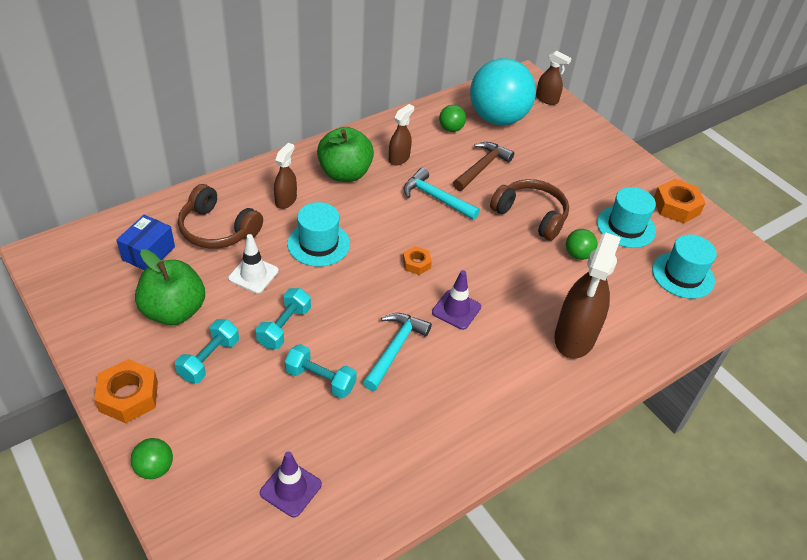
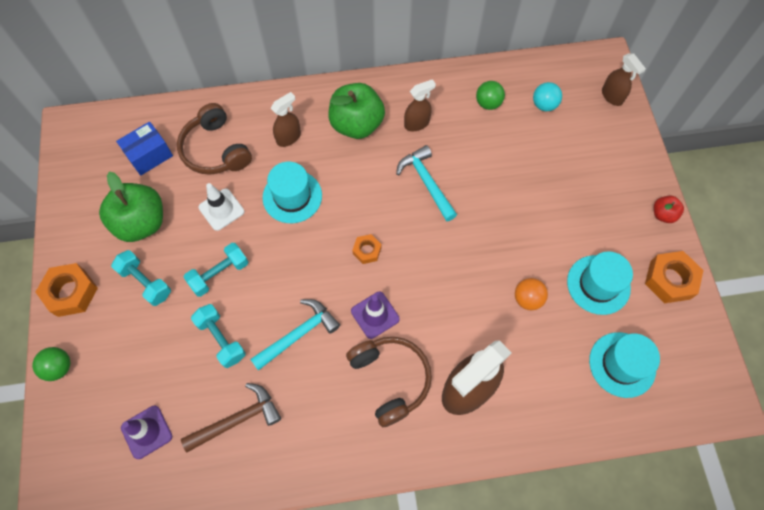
camera: 30 degrees right, 20 degrees up
turquoise dumbbell [175,319,239,383] -> turquoise dumbbell turned 75 degrees clockwise [111,250,171,306]
brown hammer [453,142,514,191] -> brown hammer moved to [181,383,281,452]
turquoise ball [470,58,536,125] -> turquoise ball [533,82,562,111], size x0.41
brown headphones [490,179,569,241] -> brown headphones moved to [346,337,432,427]
green ball [566,229,598,260] -> orange ball [515,278,548,310]
none -> red apple [654,195,684,223]

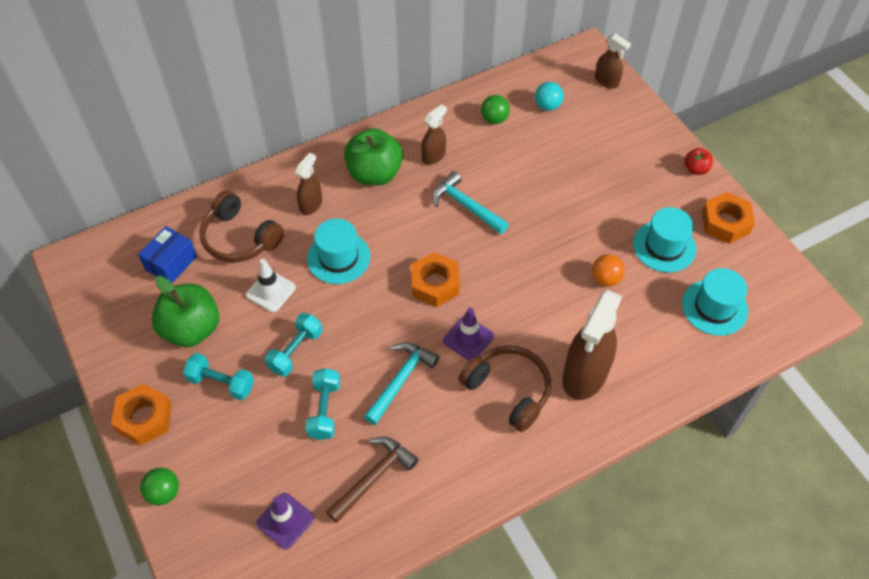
camera: 20 degrees left, 10 degrees down
turquoise dumbbell [191,304,246,368] -> turquoise dumbbell turned 60 degrees clockwise [305,368,340,440]
orange nut [352,234,382,264] -> orange nut [411,252,460,307], size x1.75

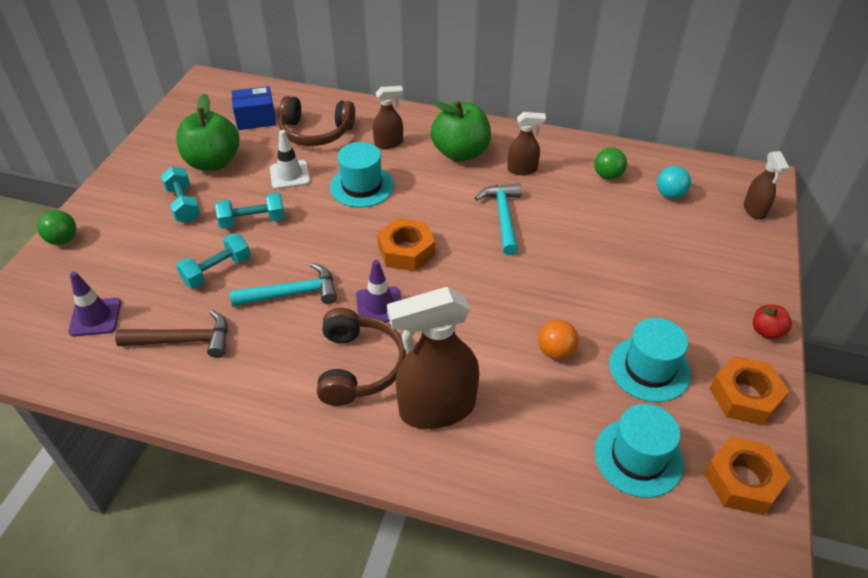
camera: 45 degrees right, 10 degrees down
orange nut [111,383,172,446] -> orange nut moved to [704,437,791,515]
brown headphones [199,190,284,262] -> brown headphones turned 75 degrees counterclockwise [279,96,355,146]

